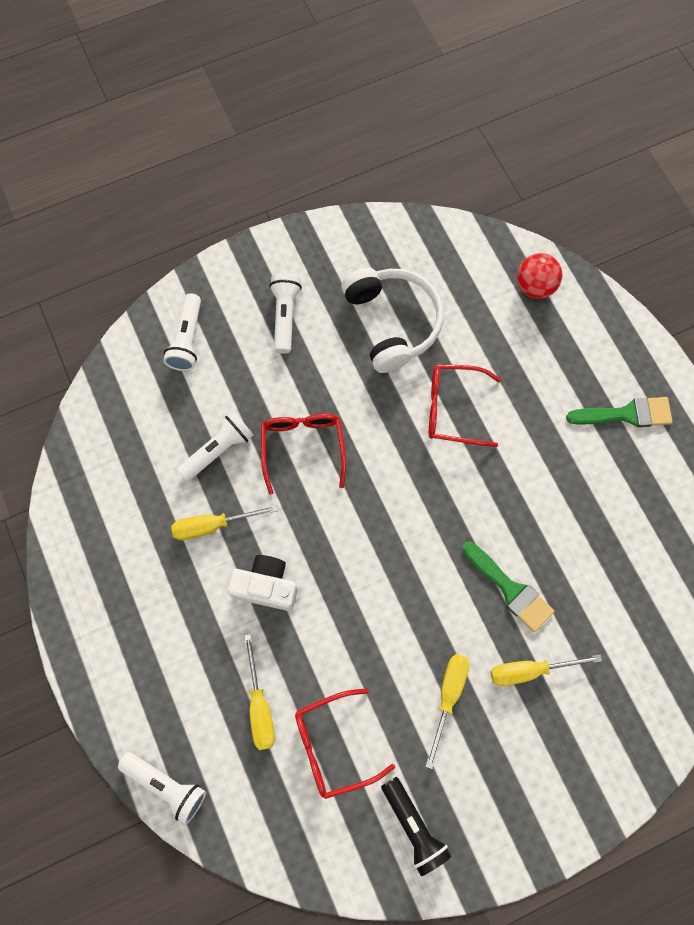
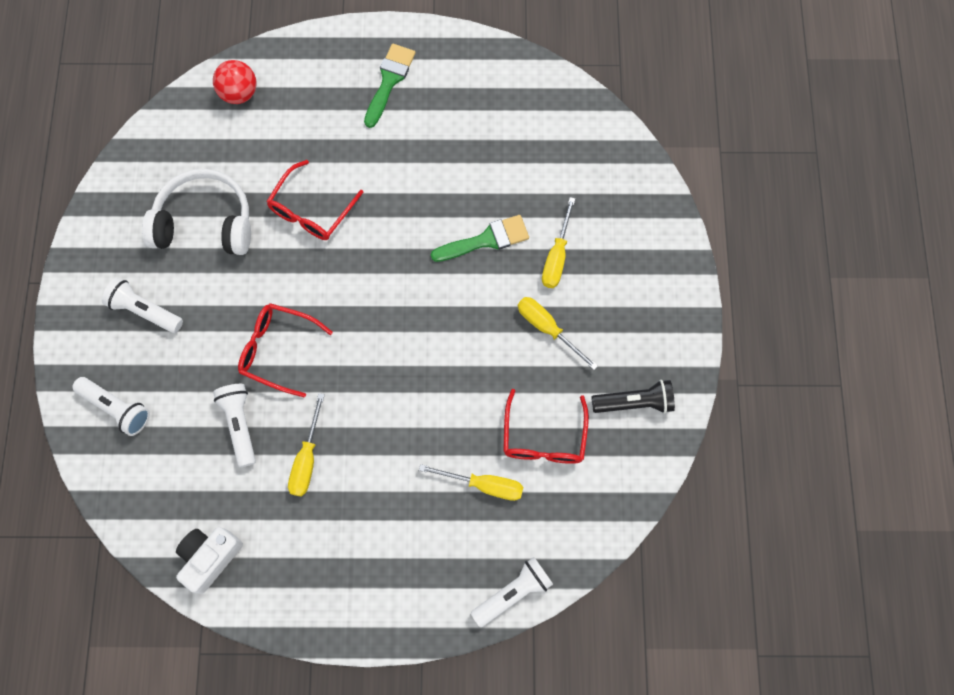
camera: 65 degrees left, 0 degrees up
white camera [227,555,298,611] -> white camera moved to [176,527,243,594]

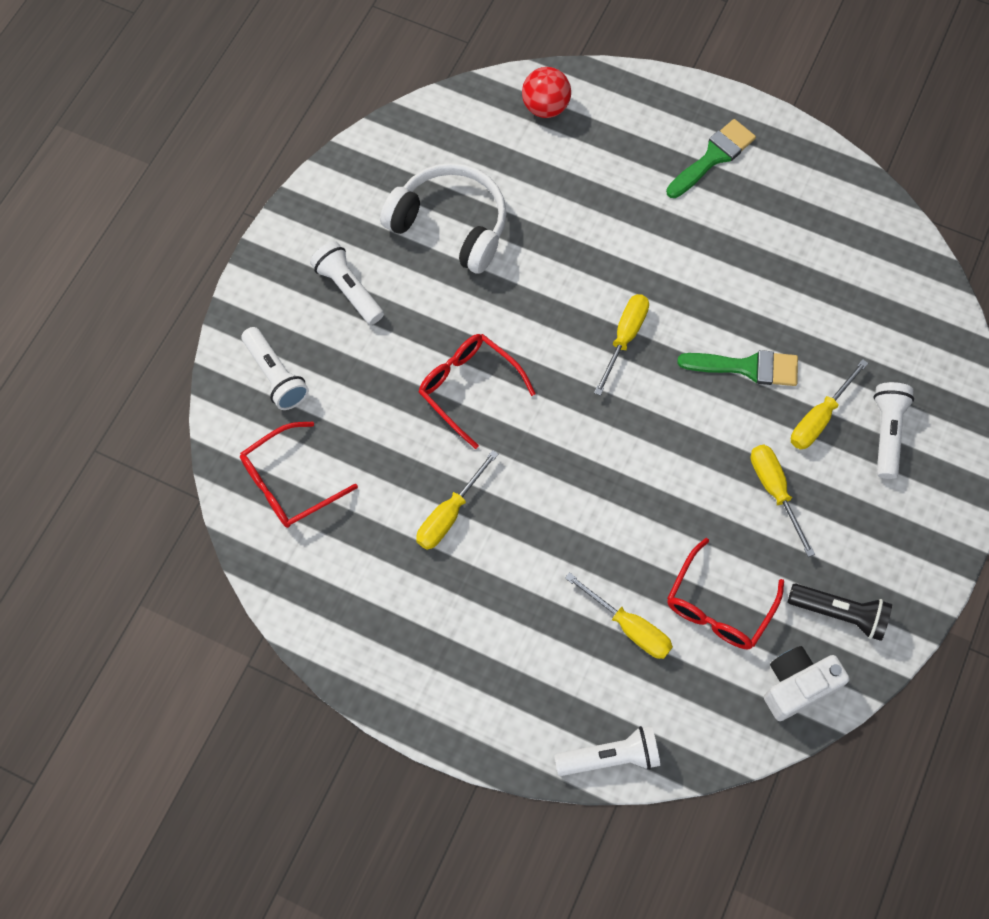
camera: 25 degrees right, 5 degrees down
white camera [176,527,243,594] -> white camera moved to [764,646,850,721]
white flashlight [213,384,256,467] -> white flashlight moved to [873,382,914,479]
red glasses [266,160,363,240] -> red glasses moved to [240,421,358,528]
none -> yellow screwdriver [594,294,649,396]

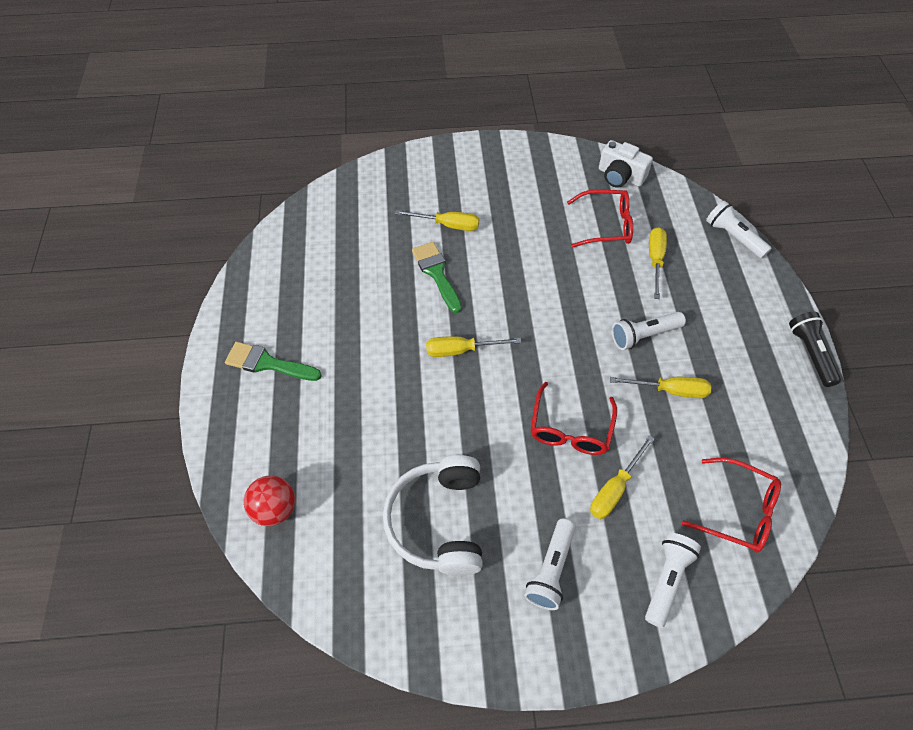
camera: 120 degrees left, 10 degrees down
yellow screwdriver [751,445,815,557] -> yellow screwdriver moved to [590,435,654,519]
black flashlight [787,584,892,641] -> black flashlight moved to [789,312,841,387]
white flashlight [873,382,914,479] -> white flashlight moved to [612,312,686,350]

